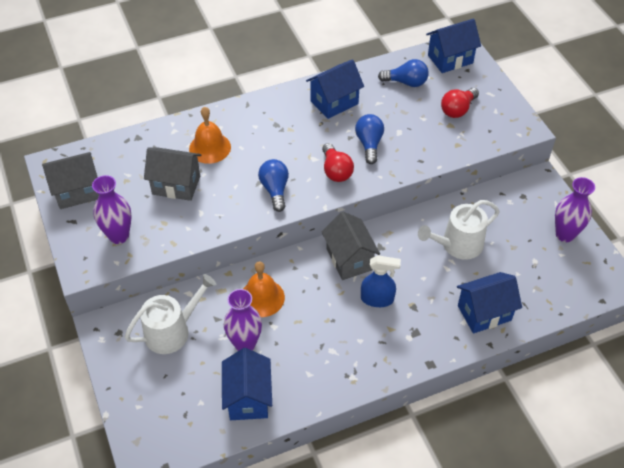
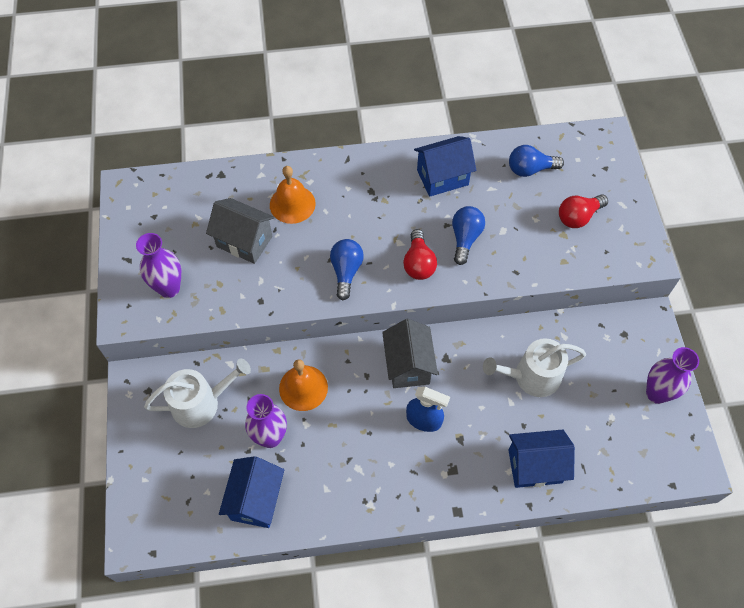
camera: 15 degrees right, 10 degrees up
grey house [42,152,99,209] -> none
blue light bulb [378,59,429,87] -> blue light bulb turned 150 degrees clockwise [509,145,564,177]
blue house [426,19,481,73] -> none

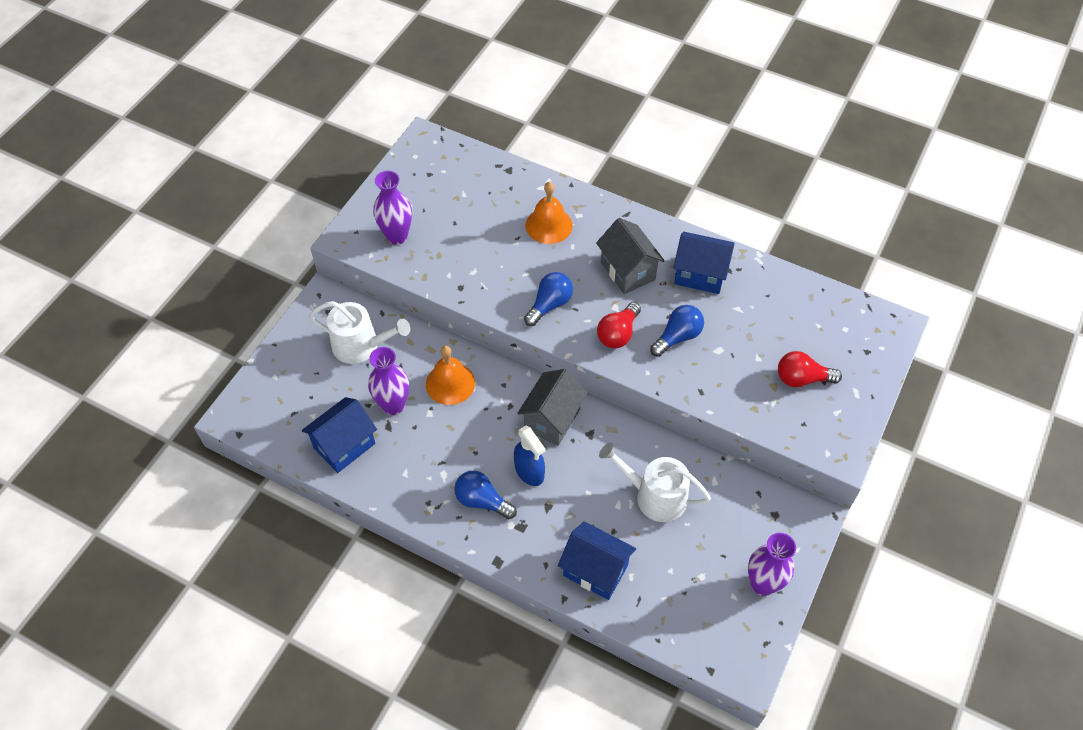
camera: 35 degrees right, 5 degrees down
grey house [206,198,274,264] -> grey house moved to [596,218,665,294]
blue light bulb [509,145,564,177] -> blue light bulb moved to [454,471,517,519]

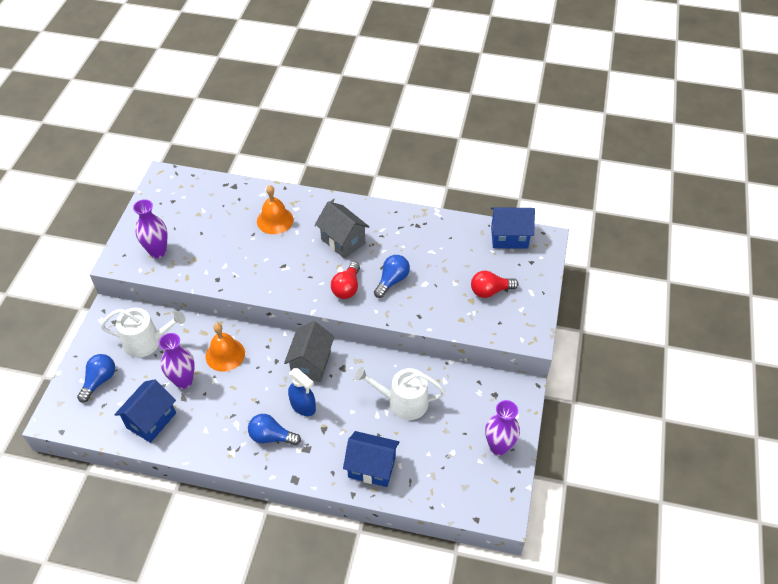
camera: 15 degrees left, 5 degrees down
blue light bulb [524,272,573,326] -> blue light bulb moved to [77,354,115,403]
blue house [673,232,735,294] -> blue house moved to [491,207,535,249]

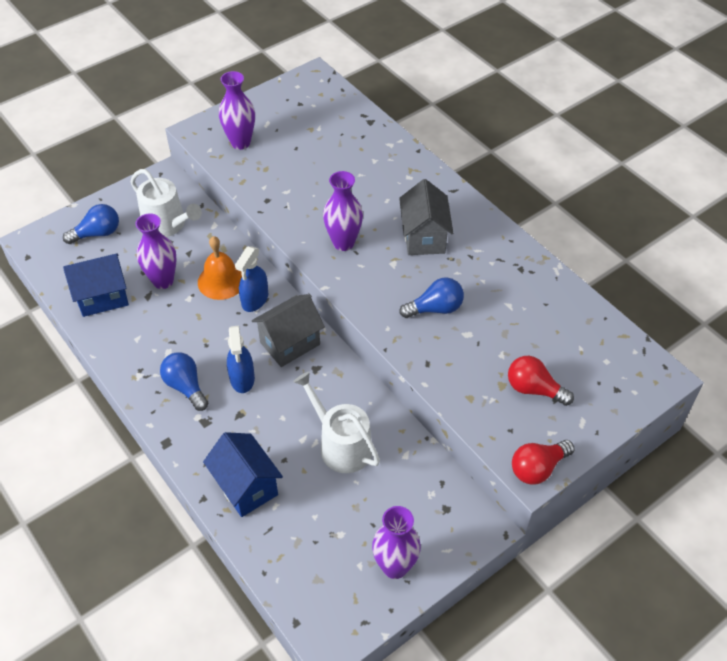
camera: 40 degrees right, 0 degrees up
orange bell [257,185,294,234] -> none
red light bulb [331,262,360,299] -> red light bulb moved to [512,440,575,485]
blue house [491,207,535,249] -> none
none -> blue spray bottle [235,246,268,312]
none -> purple vase [323,171,363,251]

